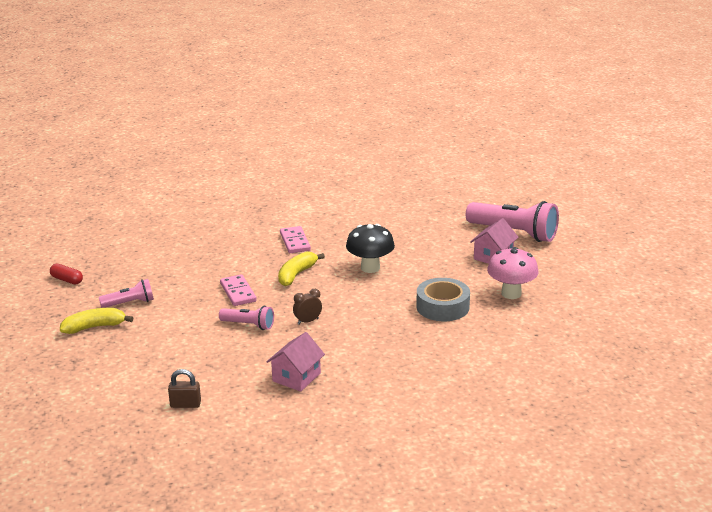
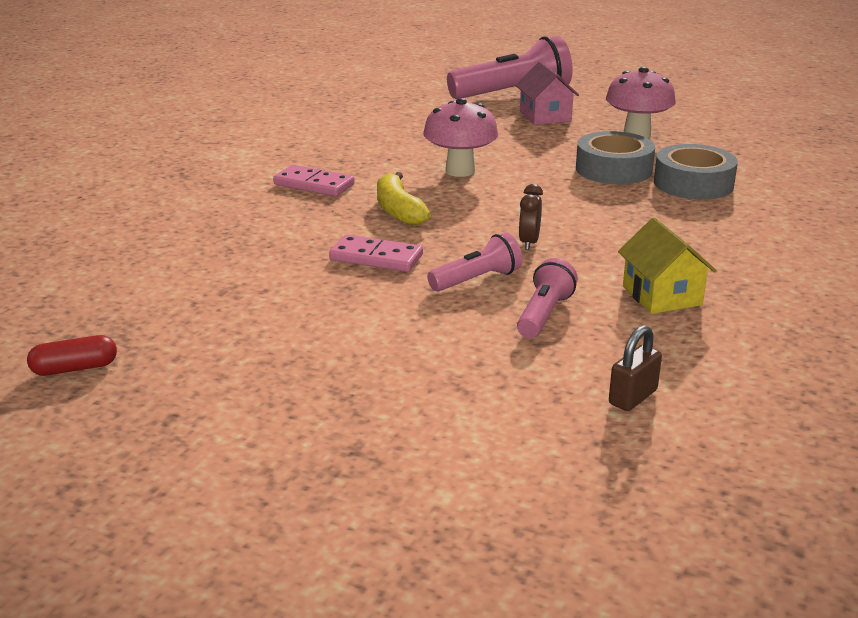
camera: 50 degrees left, 0 degrees up
yellow banana [60,308,133,334] -> none
pink flashlight [99,279,154,308] -> pink flashlight moved to [517,258,578,338]
pink house [266,332,325,392] -> yellow house [618,217,717,314]
black mushroom [346,224,395,273] -> pink mushroom [423,98,499,177]
none -> grey tape [654,144,738,200]

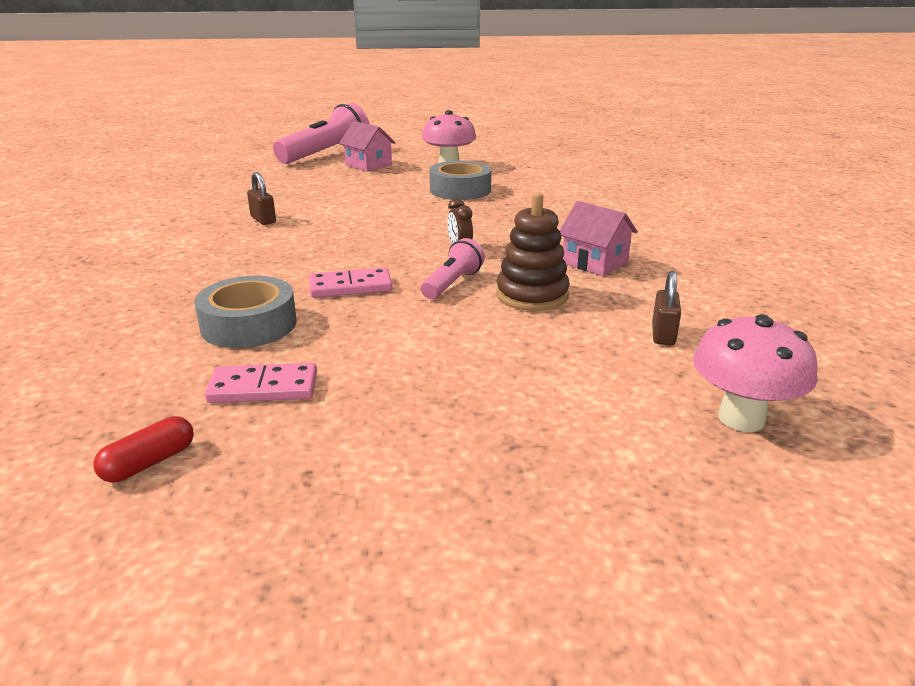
camera: 30 degrees left, 0 degrees up
pink domino [273,165,354,196] -> pink domino moved to [205,363,317,403]
yellow banana [377,172,431,226] -> none
pink mushroom [423,98,499,177] -> pink mushroom moved to [693,314,817,432]
pink flashlight [517,258,578,338] -> brown stacking toy [496,193,570,311]
yellow house [618,217,717,314] -> pink house [560,201,638,276]
grey tape [654,144,738,200] -> grey tape moved to [194,276,297,348]
none -> brown padlock [247,172,276,225]

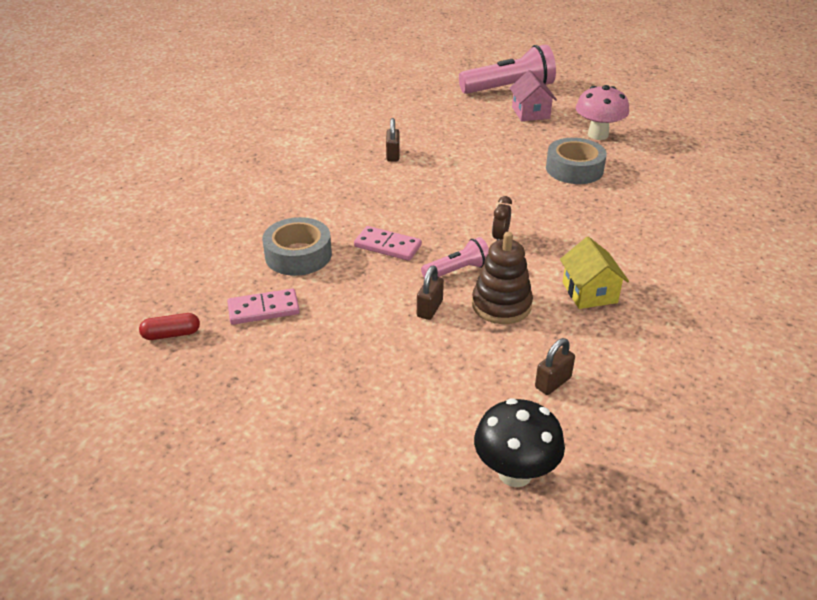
camera: 35 degrees right, 10 degrees up
pink domino [205,363,317,403] -> pink domino turned 45 degrees counterclockwise [227,288,300,325]
pink house [560,201,638,276] -> yellow house [560,237,629,309]
pink mushroom [693,314,817,432] -> black mushroom [474,398,565,487]
none -> brown padlock [417,266,444,320]

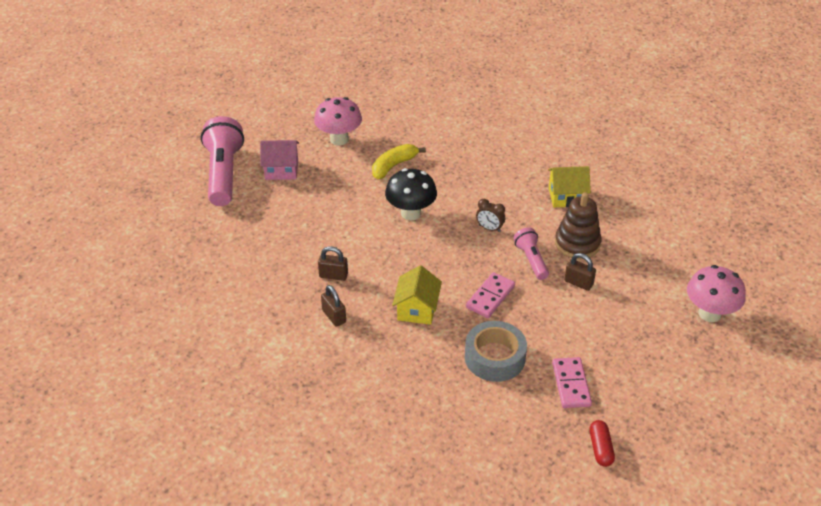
camera: 80 degrees left, 5 degrees up
black mushroom [474,398,565,487] -> black mushroom moved to [385,168,437,220]
brown padlock [535,338,575,395] -> brown padlock moved to [321,285,346,327]
grey tape [546,138,607,184] -> yellow banana [372,144,426,179]
none -> yellow house [392,265,442,325]
none -> pink mushroom [687,265,746,322]

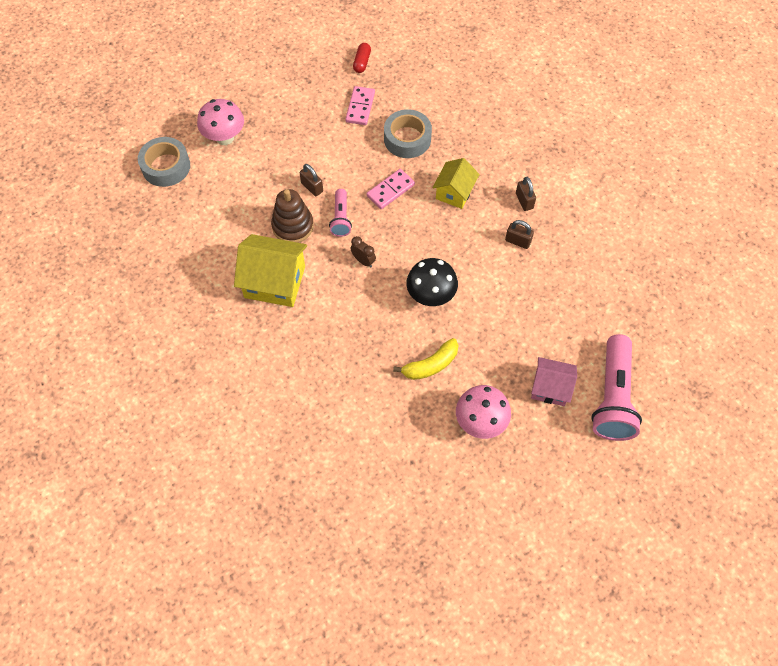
camera: 165 degrees left, 20 degrees up
yellow house [548,166,591,208] -> yellow house [234,234,307,307], size x1.59
none -> grey tape [138,137,190,187]

